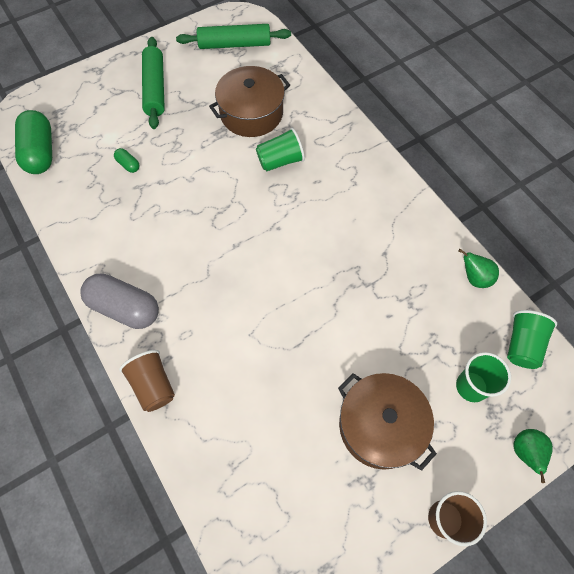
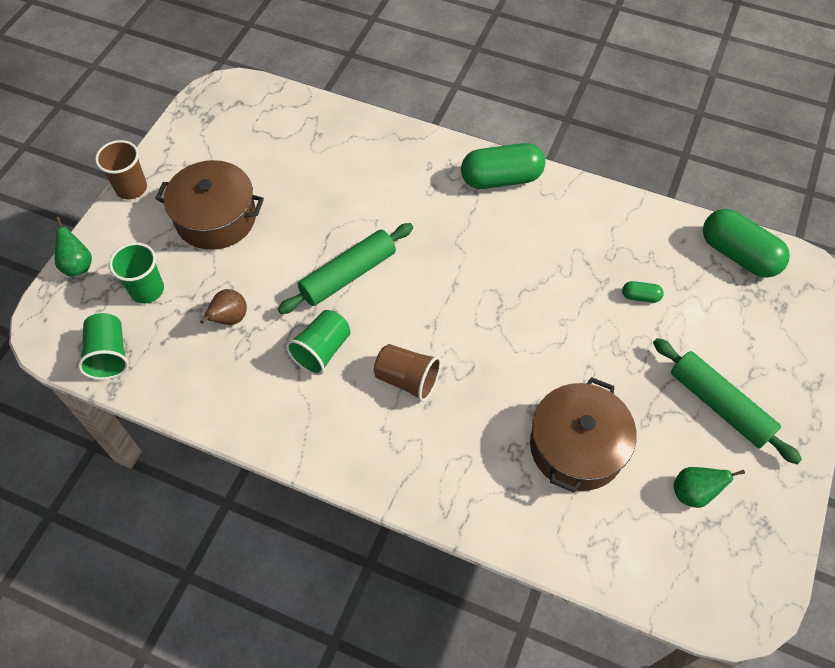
camera: 145 degrees right, 5 degrees down
grey capsule [80,274,159,329] -> green capsule [461,143,545,189]
brown cup [119,350,175,412] -> brown cup moved to [374,344,441,402]
green rolling pin [176,24,291,49] -> green rolling pin moved to [278,223,413,314]
green cup [256,128,305,171] -> green cup moved to [286,310,351,375]
green pear [458,249,499,288] -> green pear moved to [673,467,745,508]
none -> brown pear [200,289,247,325]

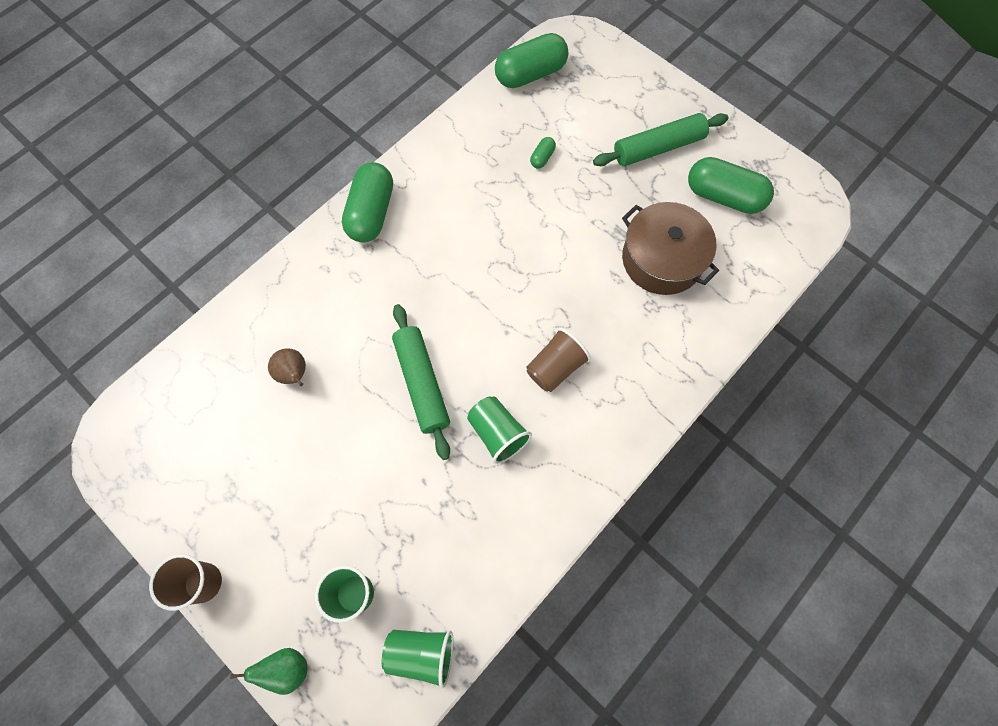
camera: 70 degrees left, 10 degrees up
brown pot [155,160,264,250] -> none
brown pear [200,289,247,325] -> brown pear moved to [268,348,306,386]
green pear [673,467,745,508] -> green capsule [688,157,774,214]

